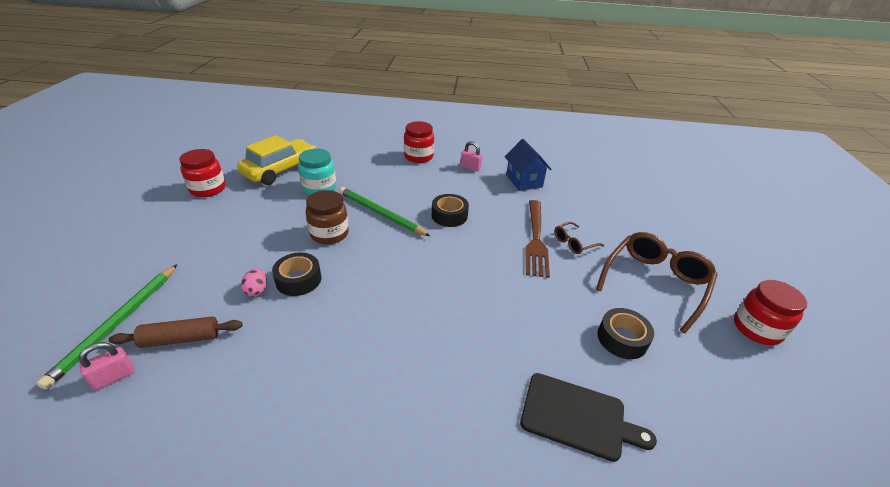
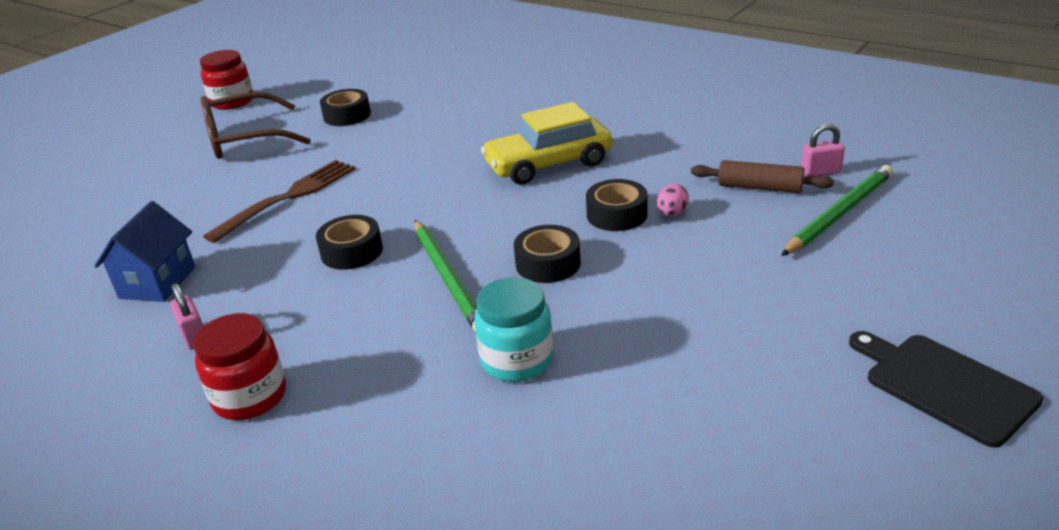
camera: 145 degrees left, 5 degrees down
red jar [179,149,226,197] -> none
yellow car [237,135,316,185] -> yellow car moved to [481,102,613,185]
brown jar [305,190,349,244] -> black tape [514,225,581,283]
black cutting board [520,373,657,462] -> black cutting board moved to [849,331,1043,448]
brown glasses [554,222,604,254] -> none

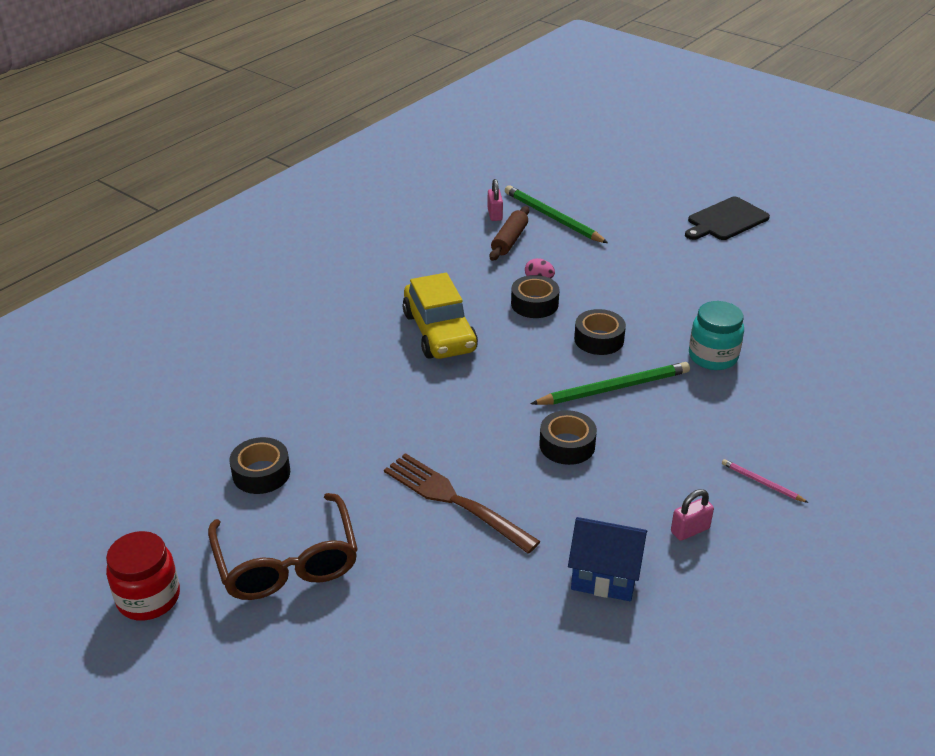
camera: 90 degrees left, 5 degrees up
red jar [193,313,286,420] -> pink pencil [722,459,808,503]

